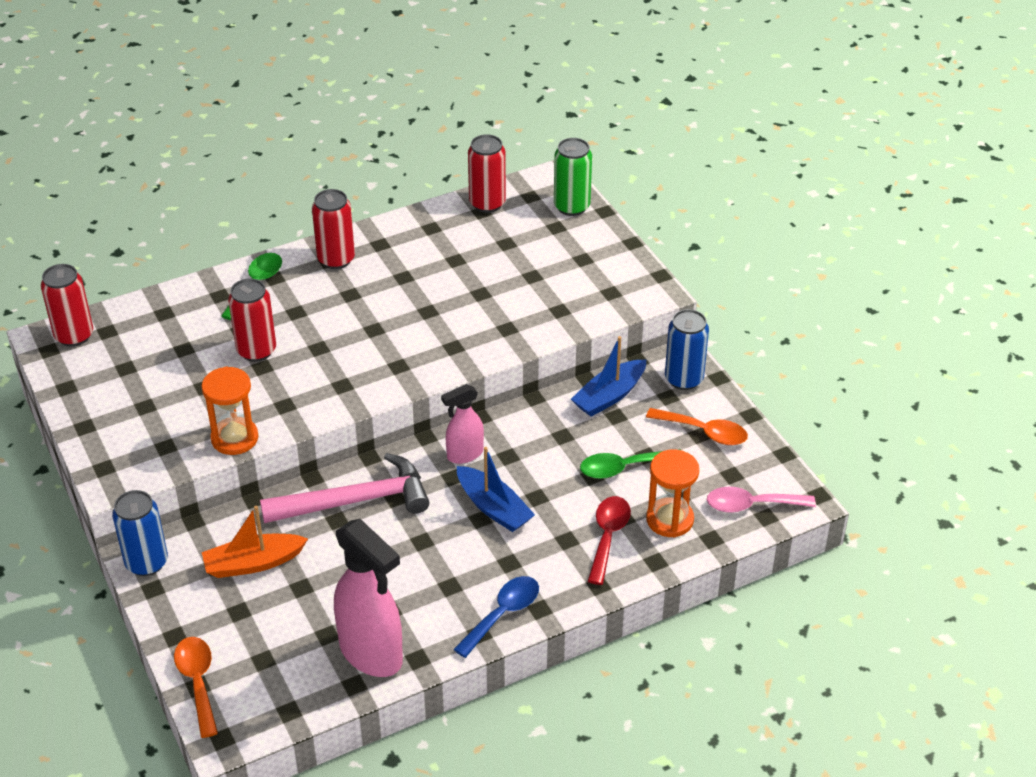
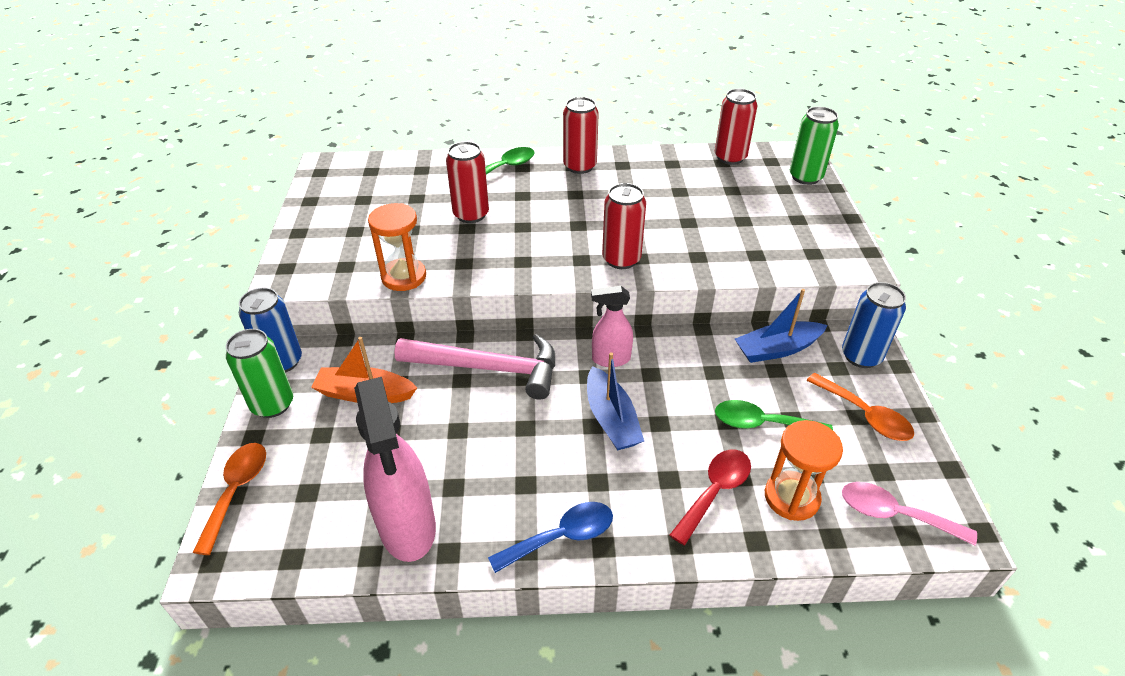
camera: 25 degrees right, 0 degrees up
red can [41,264,93,347] -> red can moved to [602,183,646,269]
none -> green can [226,329,293,418]

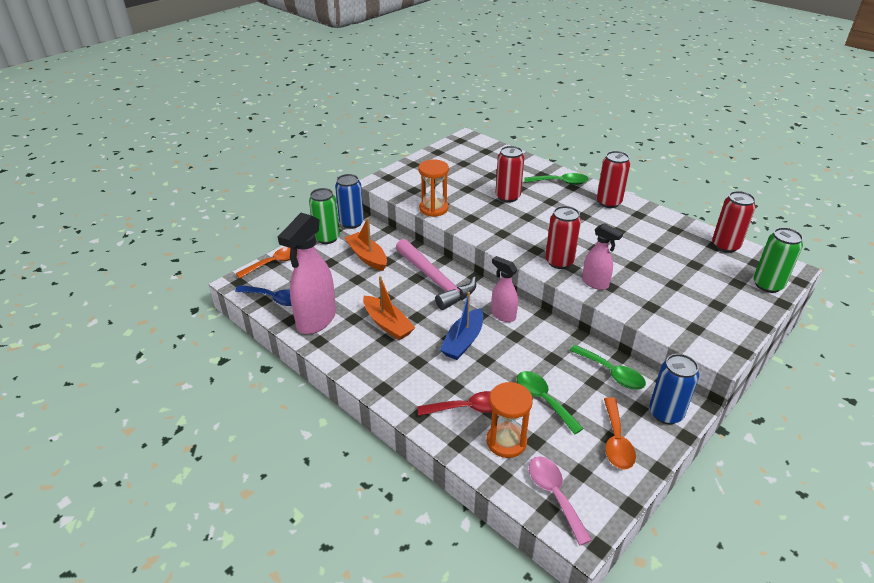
camera: 45 degrees right, 5 degrees down
blue spoon [488,502,613,573] -> blue spoon moved to [235,285,292,306]
blue boat [735,289,828,363] -> green spoon [569,344,646,390]
none -> orange boat [363,276,415,340]
none -> pink spray bottle [582,223,623,290]

